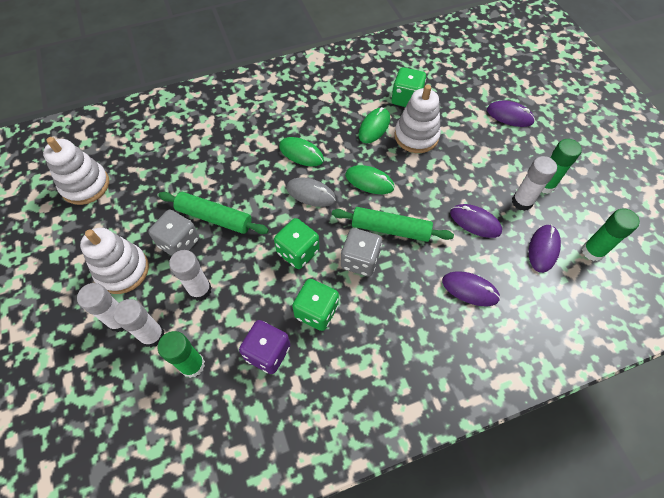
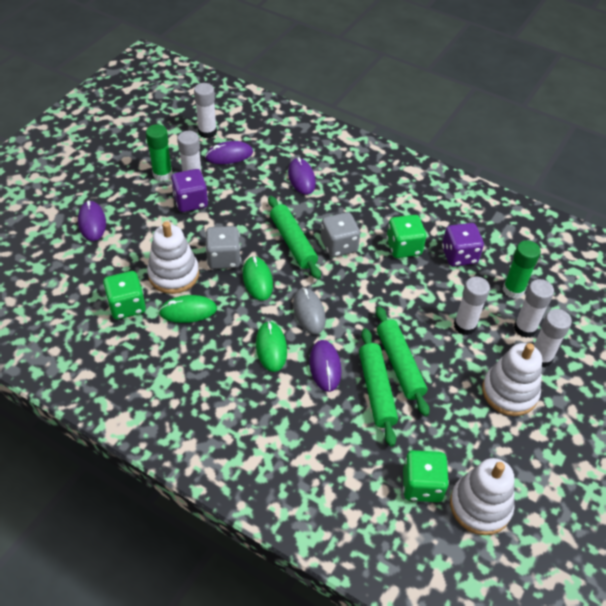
camera: 130 degrees left, 10 degrees down
grey dice [148,210,199,256] -> grey dice moved to [205,226,241,269]
green dice [274,218,319,269] -> green dice moved to [403,450,449,502]
purple mouse [450,204,502,238] -> purple mouse moved to [309,340,342,392]
green glue stick [582,209,640,261] -> white glue stick [194,83,217,139]
none -> purple dice [171,169,208,212]
none -> green rolling pin [359,328,398,447]

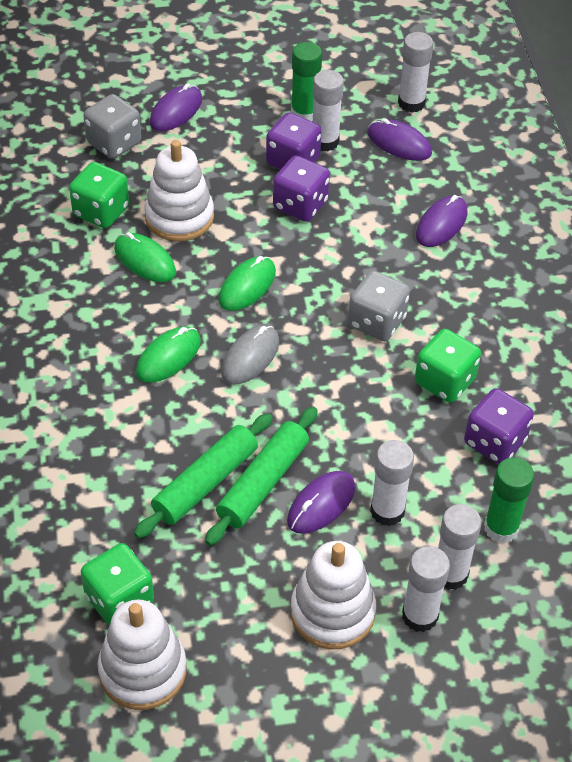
camera: 50 degrees right, 0 degrees up
grey dice [205,226,241,269] -> grey dice moved to [83,94,141,159]
green rolling pin [268,196,321,279] -> none
purple mouse [309,340,342,392] -> purple mouse moved to [287,471,355,534]
none -> purple dice [273,155,330,222]

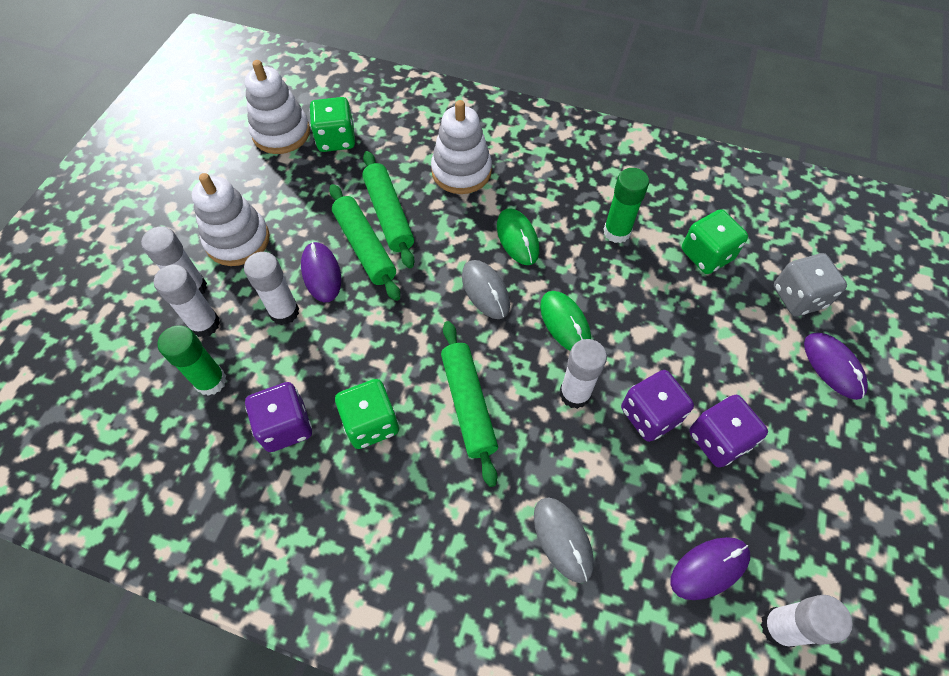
camera: 120 degrees right, 10 degrees up
green mouse [114,232,176,282] -> none
white stacking toy [144,140,214,242] -> white stacking toy moved to [431,100,492,194]
green glue stick [291,42,322,122] -> green glue stick moved to [604,168,649,243]
white glue stick [313,70,344,151] -> white glue stick moved to [560,339,607,409]
grey dice [348,271,410,341] -> green rolling pin [441,321,498,487]
purple mouse [416,195,468,247] -> grey mouse [534,497,594,583]

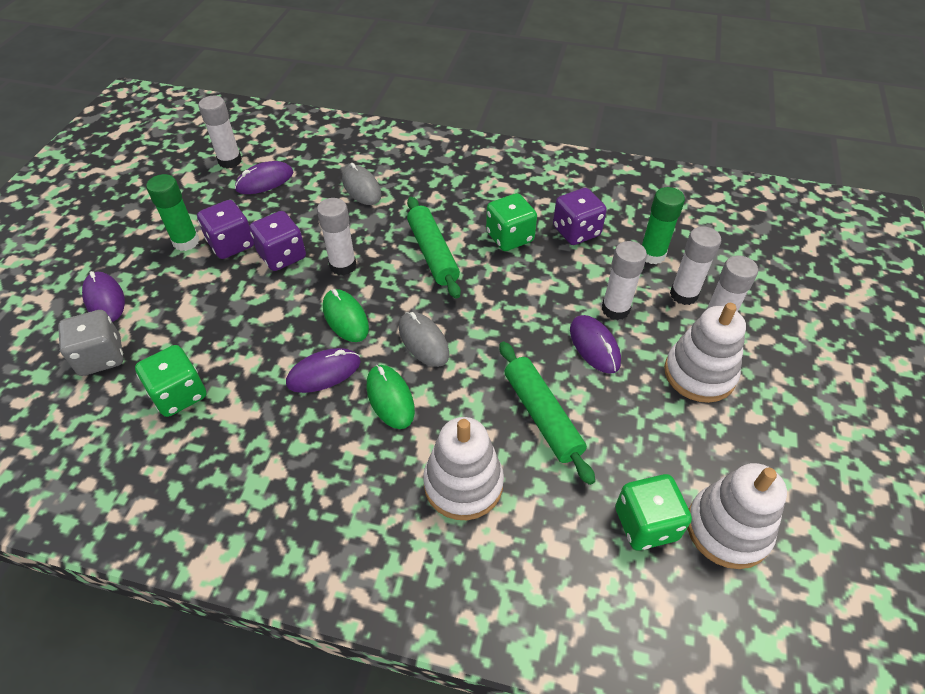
camera: 175 degrees right, 10 degrees down
green rolling pin [329,184,400,301] -> none
green glue stick [604,168,649,243] -> green glue stick moved to [146,174,199,251]
none -> purple mouse [286,348,361,393]

